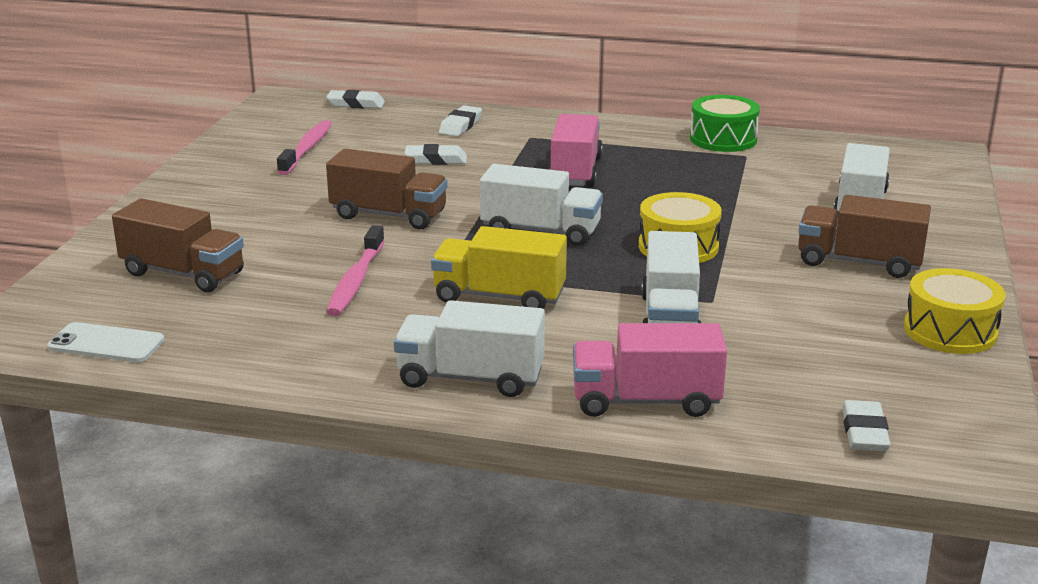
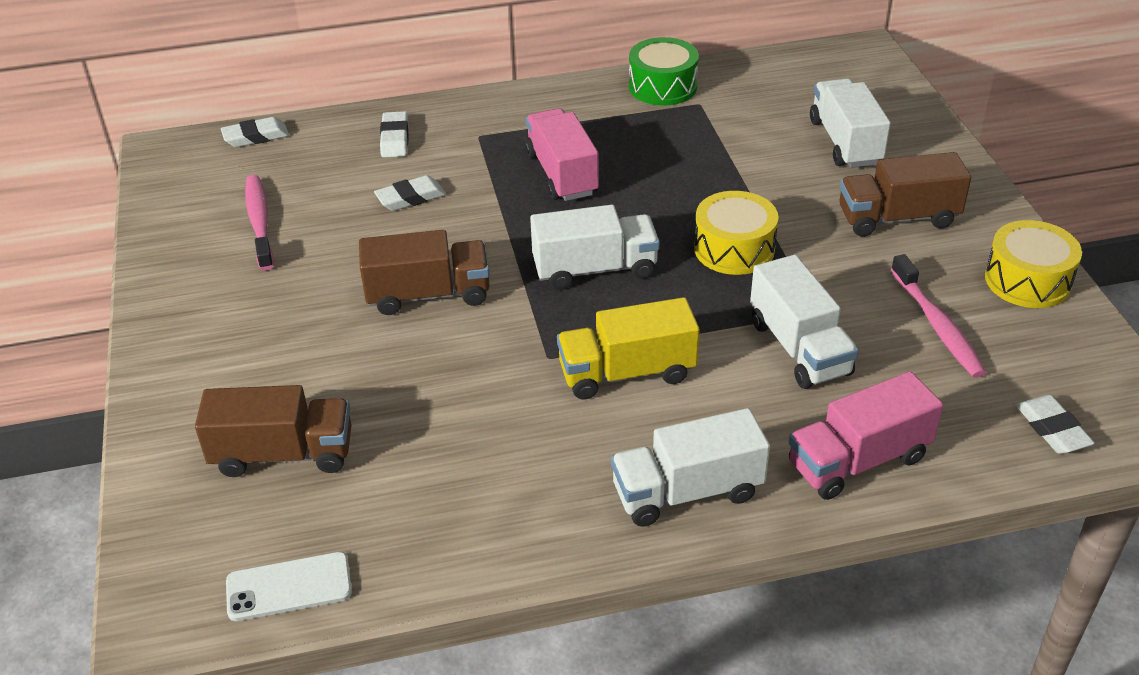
camera: 25 degrees left, 15 degrees up
pink toothbrush [326,225,385,316] -> pink toothbrush moved to [891,254,987,378]

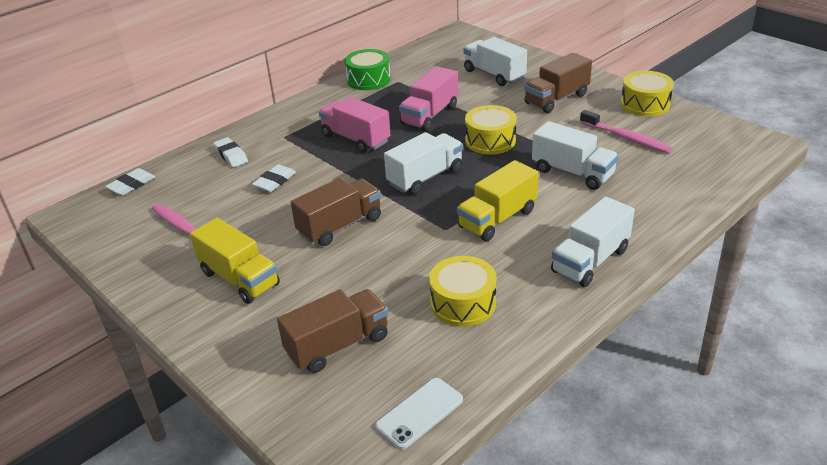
camera: 30 degrees left, 5 degrees down
pink truck [789,371,943,500] -> pink truck moved to [399,66,458,131]
white eraser [1016,395,1095,454] -> none
none -> yellow truck [190,218,280,304]
none -> yellow drum [429,256,497,327]

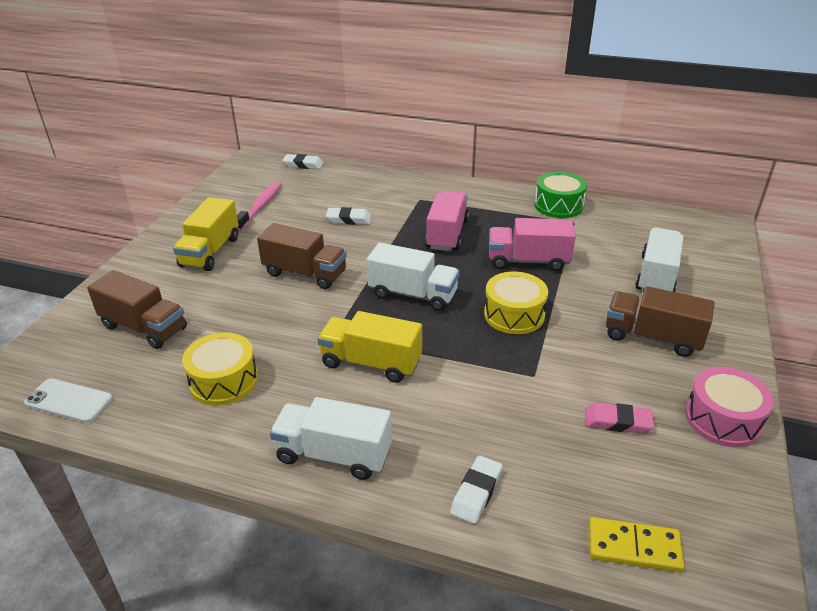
camera: 60 degrees right, 0 degrees up
white eraser [213,137,248,167] -> white eraser moved to [450,455,503,524]
white truck [532,121,619,190] -> none
pink toothbrush [580,110,672,153] -> pink eraser [585,402,654,434]
yellow drum [621,71,674,116] -> pink drum [685,367,774,447]
none -> yellow domino [589,517,685,572]

